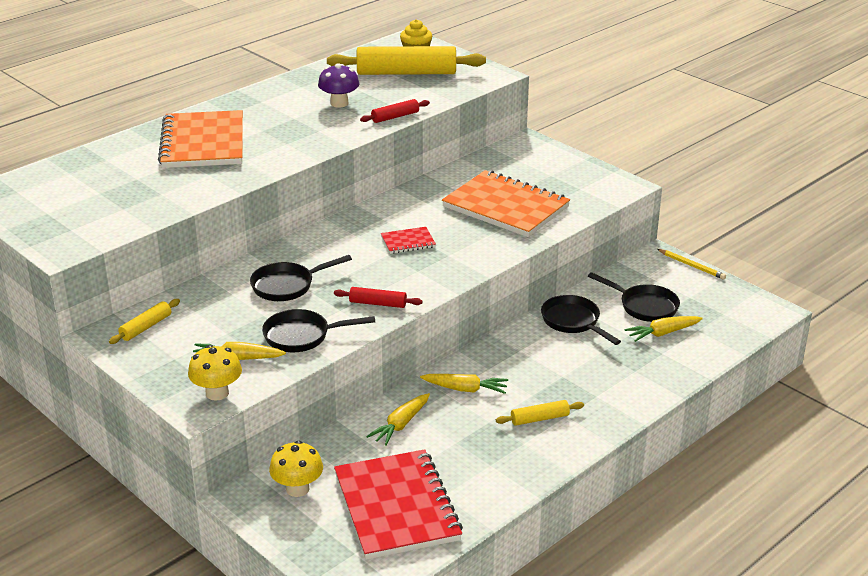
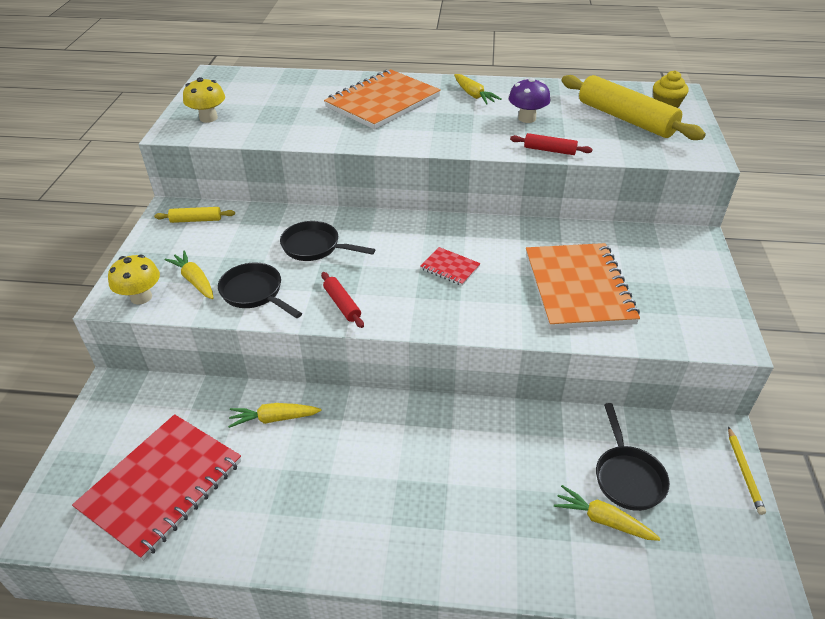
camera: 50 degrees right, 10 degrees up
yellow mushroom [269,441,323,497] -> yellow mushroom moved to [183,77,225,123]
yellow carrot [420,374,508,394] -> yellow carrot moved to [454,74,502,104]
yellow rolling pin [496,400,584,426] -> none
black pan [541,295,621,345] -> none

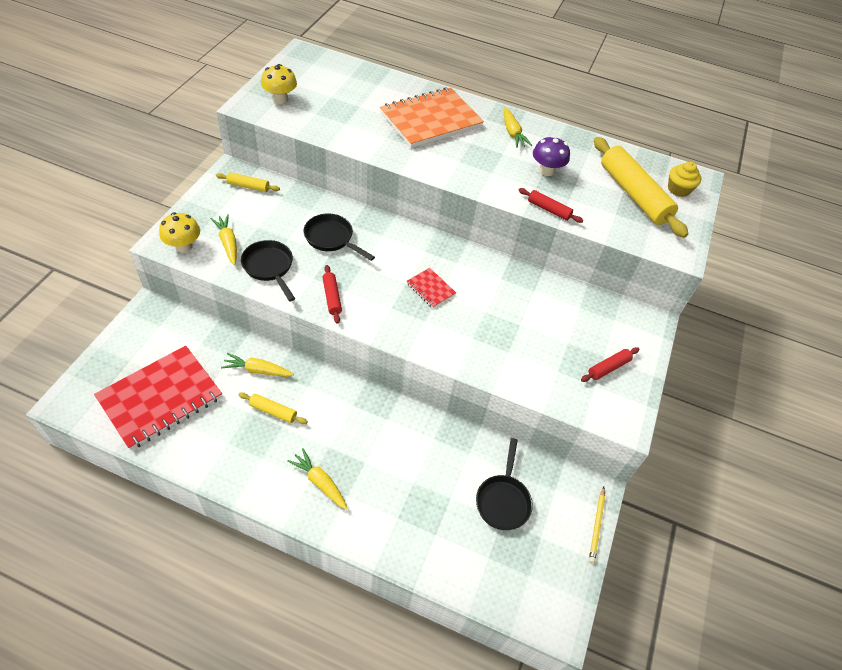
camera: 10 degrees right, 10 degrees up
orange notebook [526,243,640,329] -> none
yellow carrot [554,485,660,541] -> yellow carrot moved to [287,448,348,510]
none -> yellow rolling pin [239,392,308,424]
none -> red rolling pin [581,347,640,382]

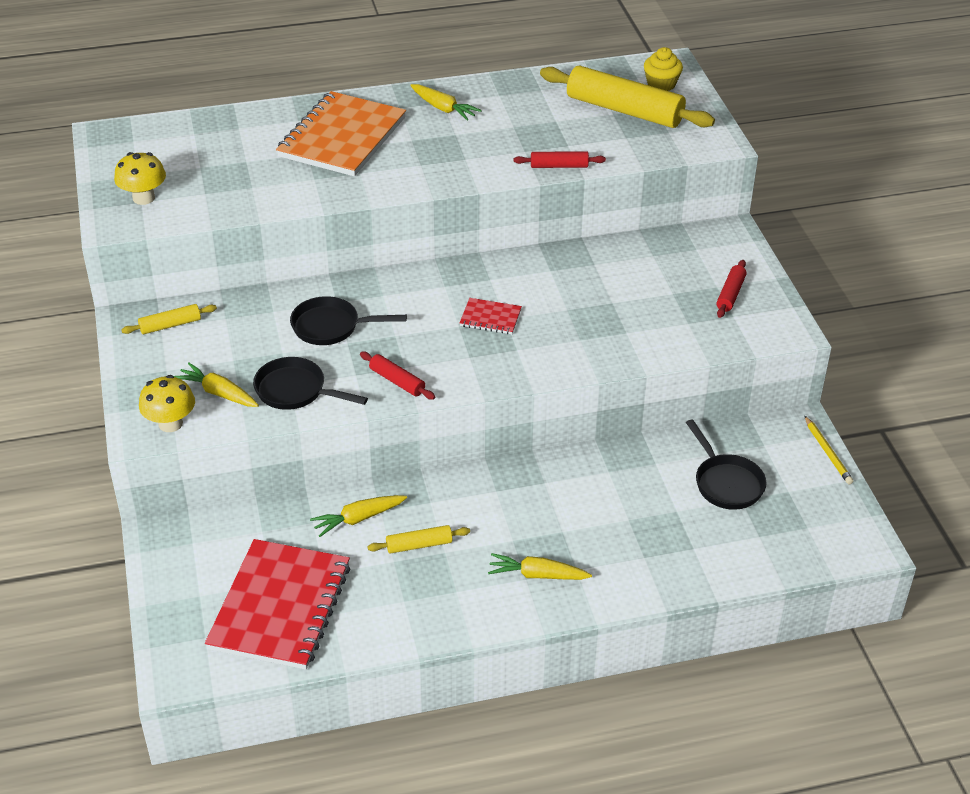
camera: 30 degrees left, 10 degrees down
purple mushroom [533,136,570,176] -> none

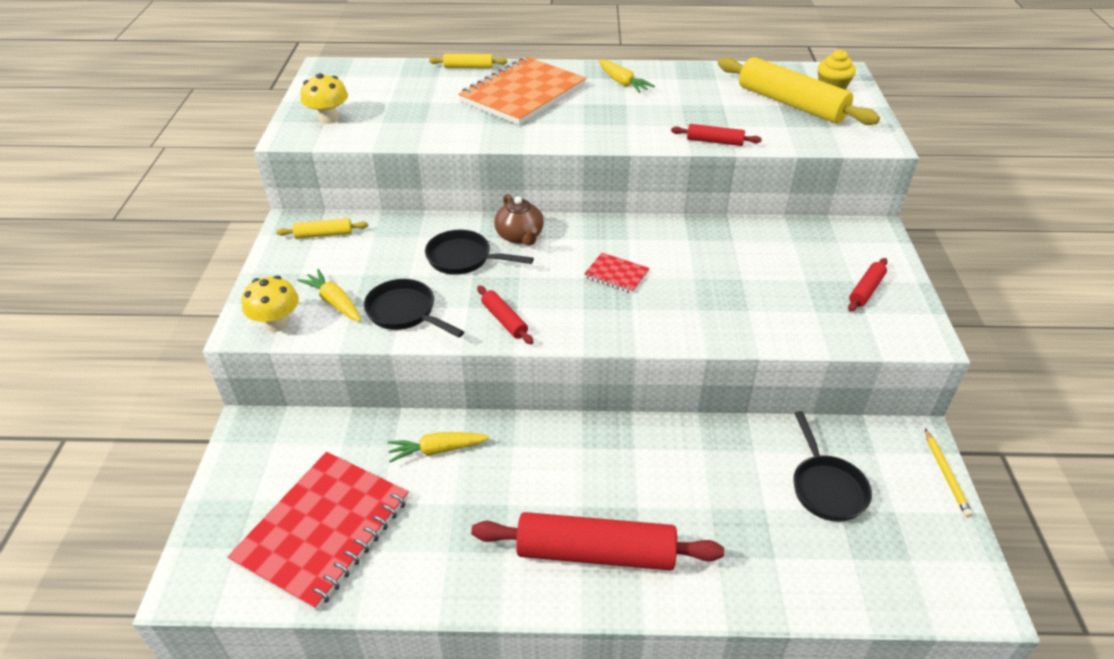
camera: 15 degrees right, 0 degrees up
yellow rolling pin [367,525,470,554] -> yellow rolling pin moved to [429,54,507,68]
yellow carrot [488,553,592,580] -> red rolling pin [471,512,724,570]
none -> brown teapot [494,194,544,246]

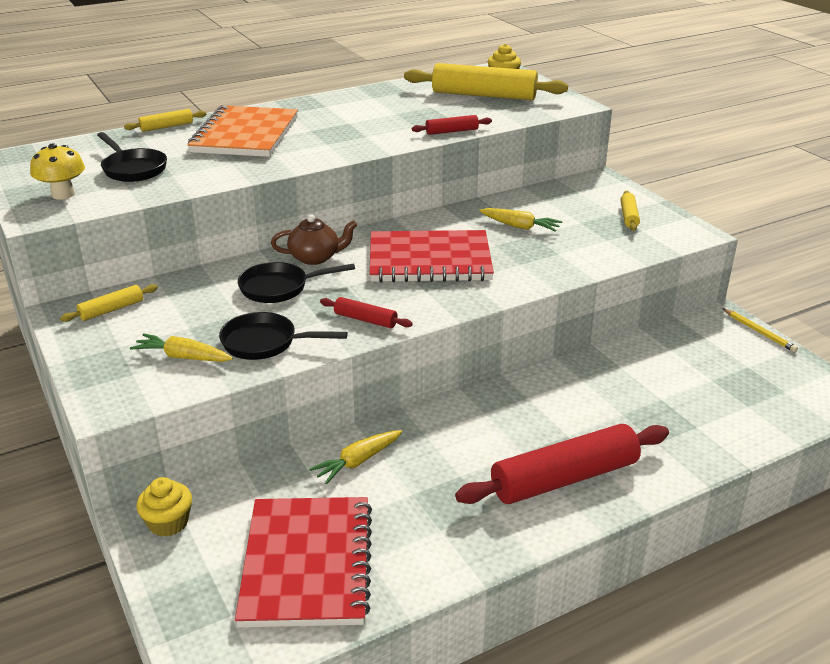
camera: 30 degrees left, 10 degrees down
yellow mushroom [242,276,299,332] -> none
brown teapot [494,194,544,246] -> brown teapot turned 45 degrees counterclockwise [271,214,357,265]
red notebook [584,253,650,293] -> red notebook [370,230,494,283], size x2.27
yellow carrot [598,59,655,93] -> yellow carrot moved to [479,208,562,232]
black pan [793,411,872,522] -> black pan moved to [97,132,167,182]
red rolling pin [848,258,888,312] -> yellow rolling pin [620,191,640,231]
none -> yellow cupcake [136,477,192,537]

